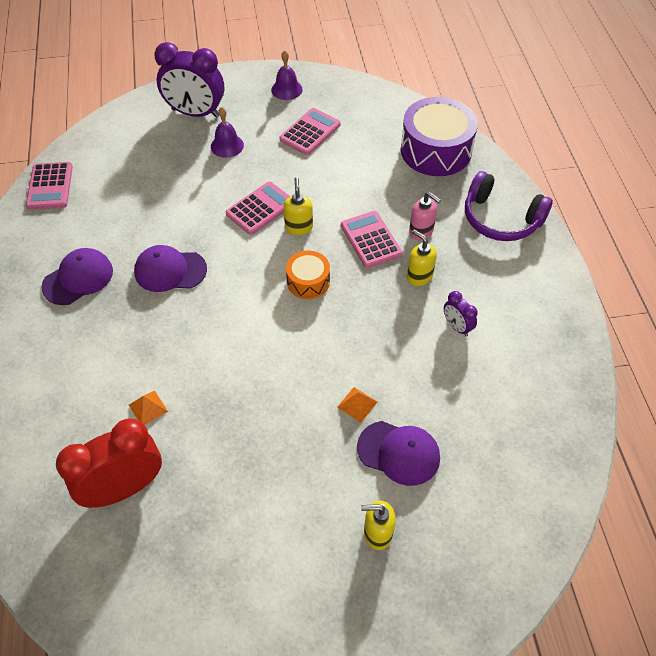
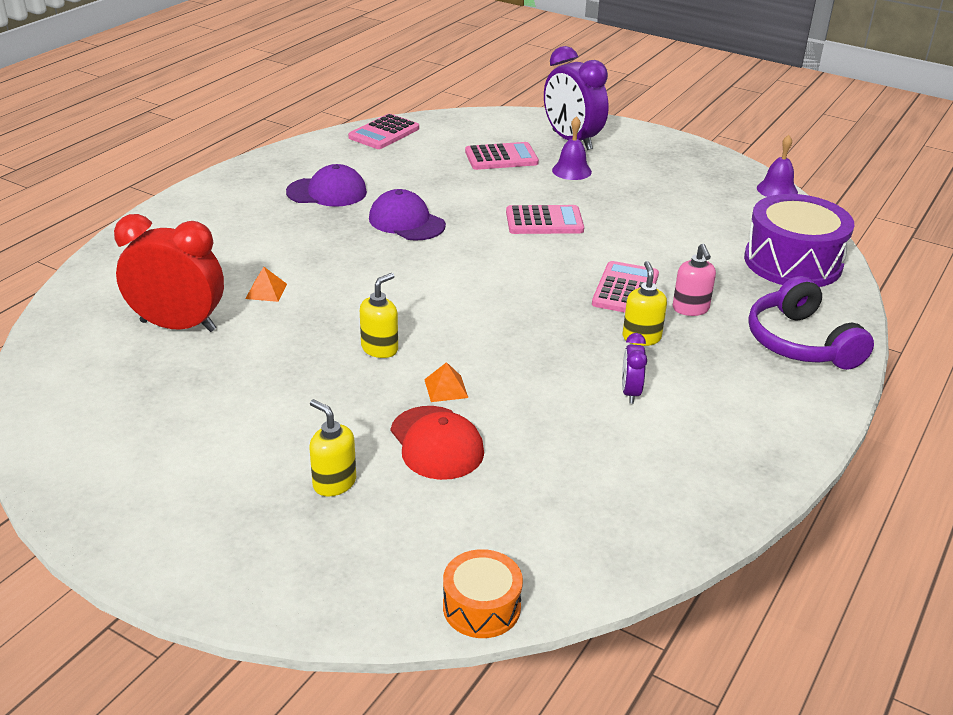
camera: 40 degrees right, 20 degrees down
purple bell [271,50,303,100] -> purple bell moved to [757,135,798,197]
pink calculator [279,108,340,155] -> pink calculator moved to [465,142,539,170]
yellow soap dispenser [284,177,313,235] -> yellow soap dispenser moved to [360,273,398,358]
orange drum [286,250,330,299] -> orange drum moved to [443,549,523,638]
purple cap [357,421,440,486] -> red cap [391,406,484,480]

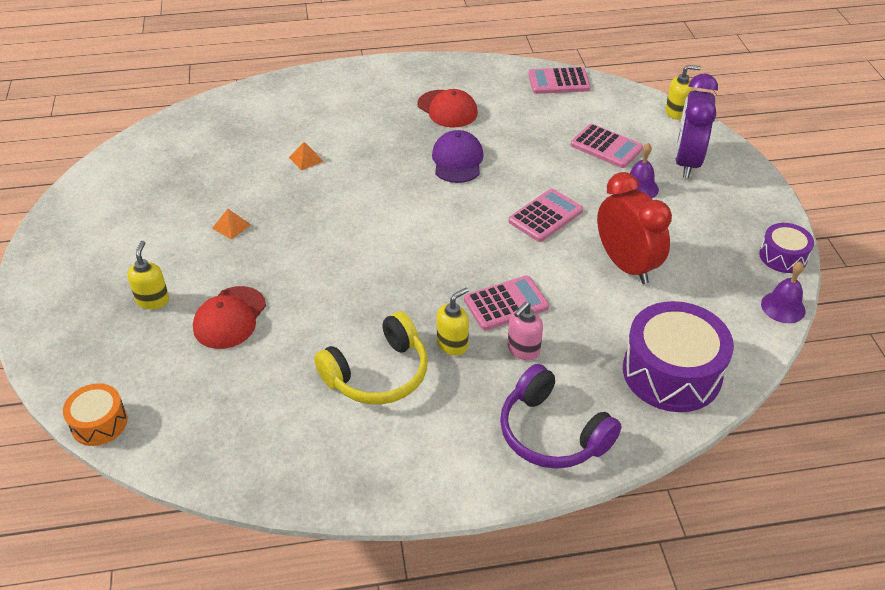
camera: 50 degrees right, 10 degrees up
red clock [114,214,224,332] -> red clock moved to [597,172,672,284]
purple cap [286,164,367,207] -> red cap [417,89,478,128]
yellow soap dispenser [360,273,398,358] -> yellow soap dispenser moved to [665,65,701,120]
orange pyramid [424,362,468,402] -> orange pyramid moved to [212,209,251,240]
pink calculator [506,205,584,234] -> pink calculator turned 90 degrees counterclockwise [508,189,583,242]
purple clock [622,333,647,404] -> yellow headphones [314,311,428,405]
purple headphones [748,276,874,370] -> purple headphones turned 75 degrees counterclockwise [500,364,622,469]
none -> purple drum [759,223,814,273]

